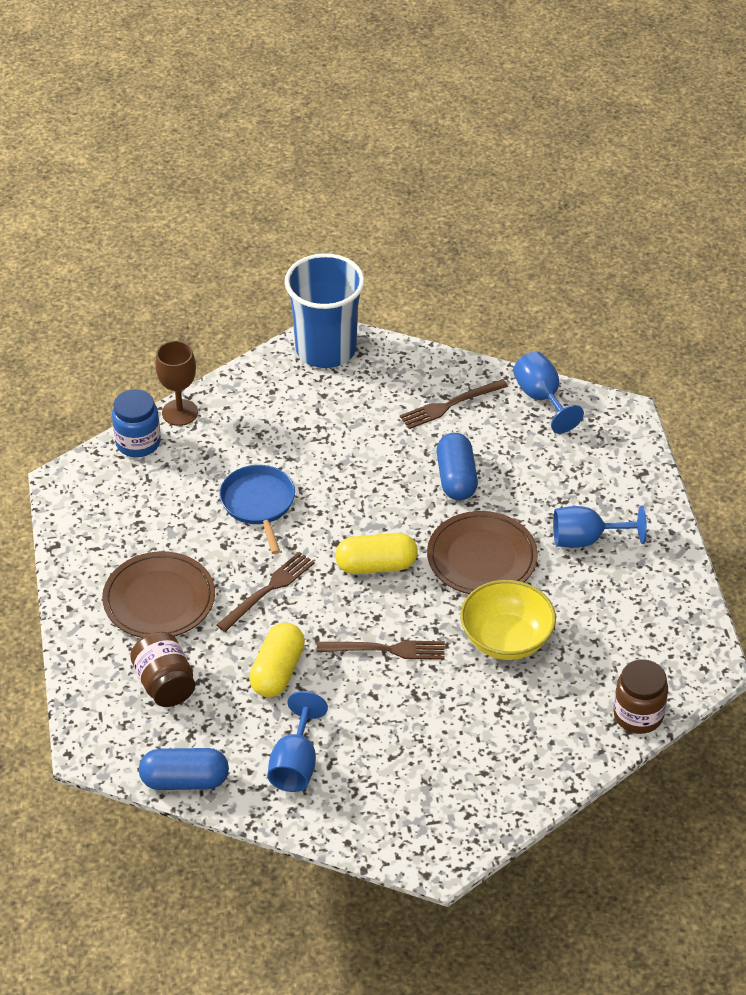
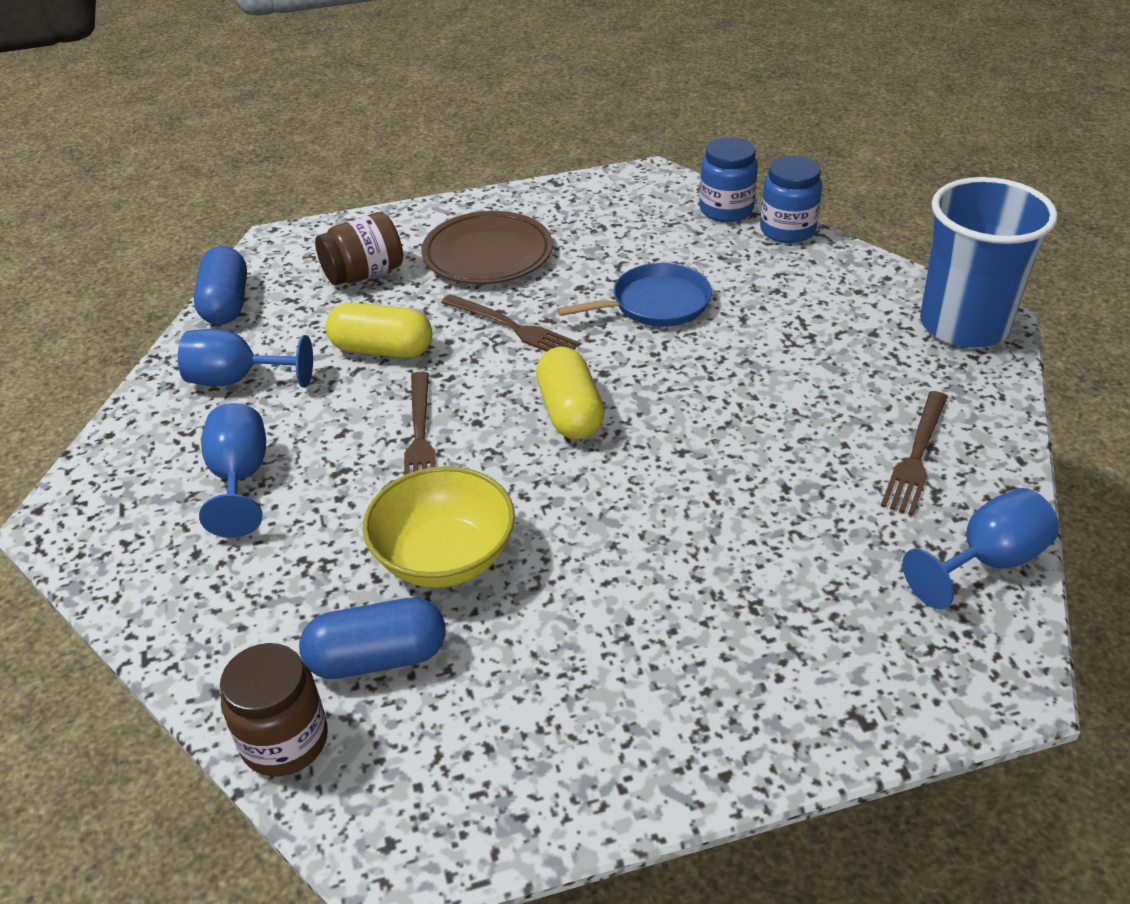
camera: 85 degrees right, 5 degrees down
brown goblet [155,341,198,426] -> blue jar [760,156,822,243]
brown fork [400,379,508,429] -> brown fork turned 120 degrees counterclockwise [881,391,948,515]
brown plate [427,511,538,594] -> none
blue capsule [436,433,478,500] -> blue capsule moved to [299,597,446,679]
blue goblet [553,506,647,548] -> blue goblet moved to [199,403,266,538]

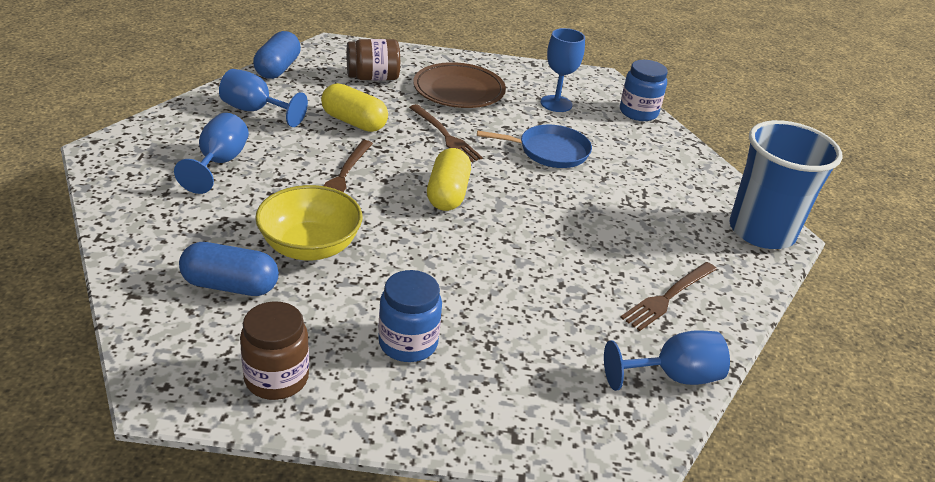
camera: 15 degrees right, 5 degrees down
brown jar [220,643,328,776] -> brown jar moved to [240,301,309,400]
blue jar [760,156,822,243] -> blue jar moved to [378,270,442,362]
none -> blue goblet [541,28,585,112]

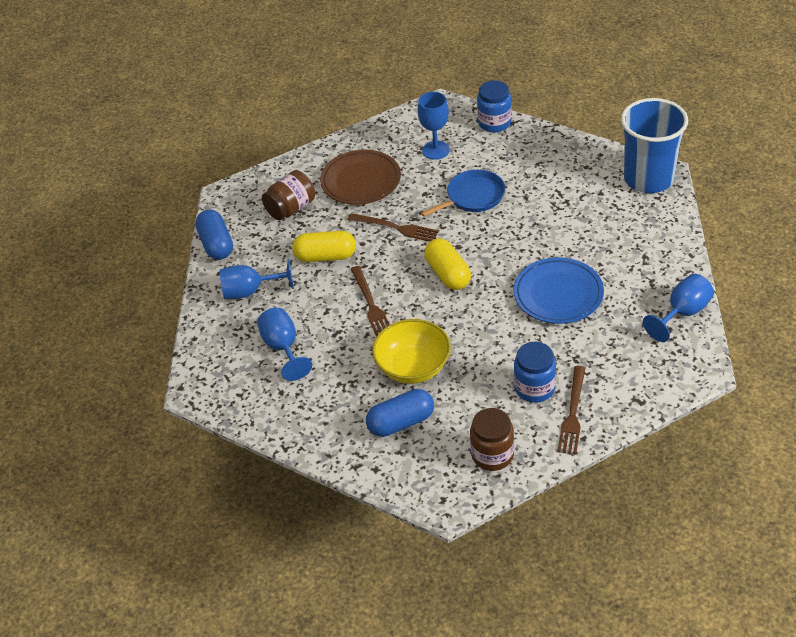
camera: 25 degrees left, 10 degrees up
brown fork [620,262,717,331] -> brown fork moved to [557,366,586,454]
none -> blue plate [514,257,604,324]

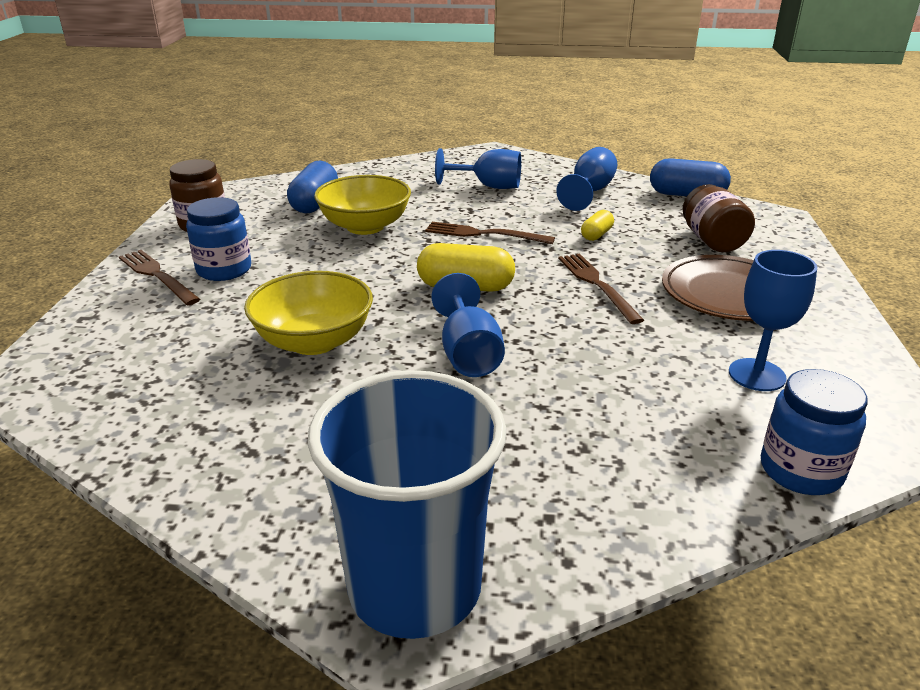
camera: 120 degrees right, 15 degrees down
yellow capsule [292,231,356,262] -> yellow capsule [581,210,614,241], size x0.55
brown fork [347,213,439,242] -> brown fork turned 105 degrees clockwise [558,253,644,324]
blue pan [421,169,505,217] -> none
blue plate [514,257,604,324] -> yellow bowl [244,271,373,355]
blue goblet [643,274,714,342] -> blue goblet moved to [432,273,505,377]

